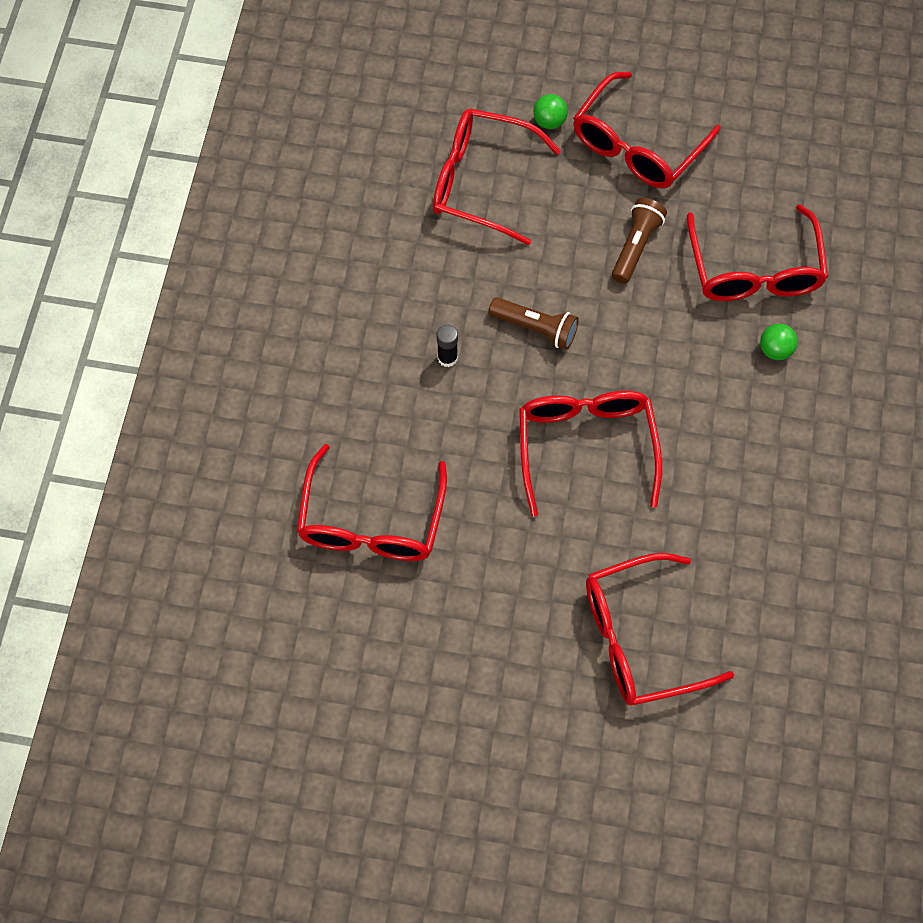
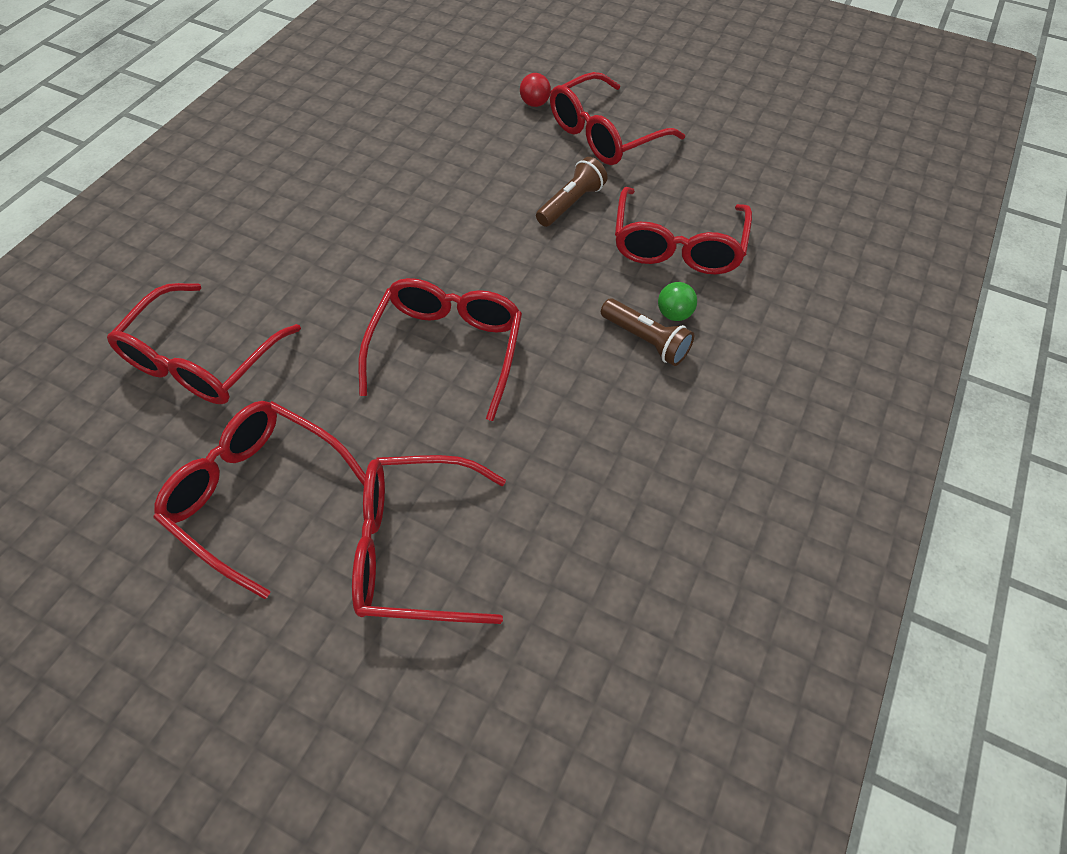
camera: 15 degrees right, 10 degrees down
red glasses [433,109,561,246] -> red glasses moved to [154,401,366,599]
black glue stick [436,324,458,367] -> none
brown flashlight [488,297,579,350] -> brown flashlight moved to [601,298,694,366]
green ball [533,94,568,129] -> red ball [520,73,551,107]

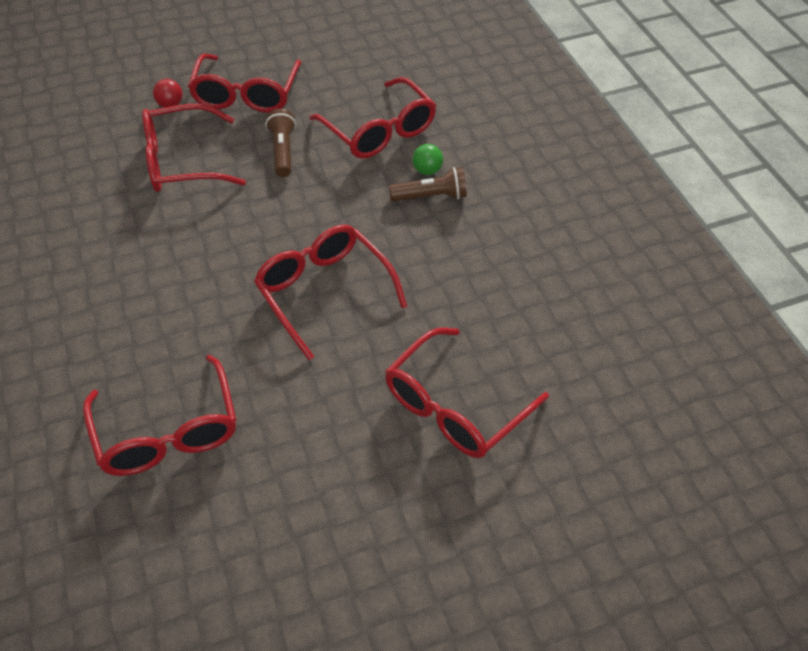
camera: 45 degrees left, 5 degrees down
red glasses [154,401,366,599] -> red glasses moved to [142,104,246,192]

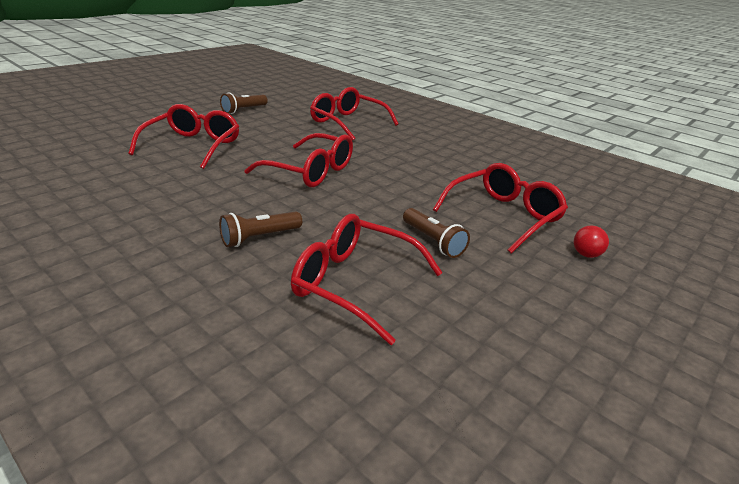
camera: 150 degrees right, 20 degrees down
red glasses [188,54,302,113] -> none
green ball [412,144,443,175] -> none
none -> brown flashlight [220,93,268,114]

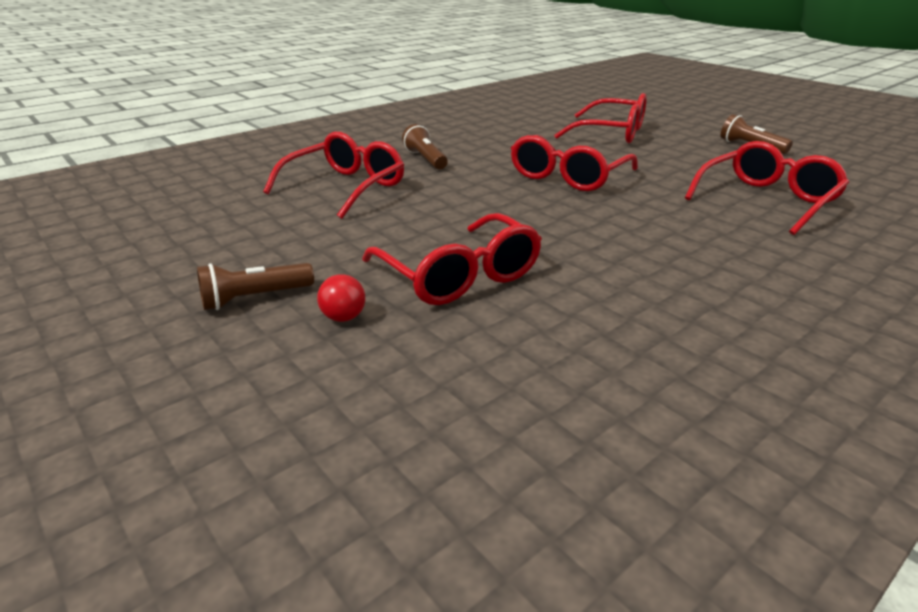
camera: 100 degrees right, 0 degrees up
brown flashlight [403,208,470,258] -> brown flashlight moved to [197,263,314,310]

